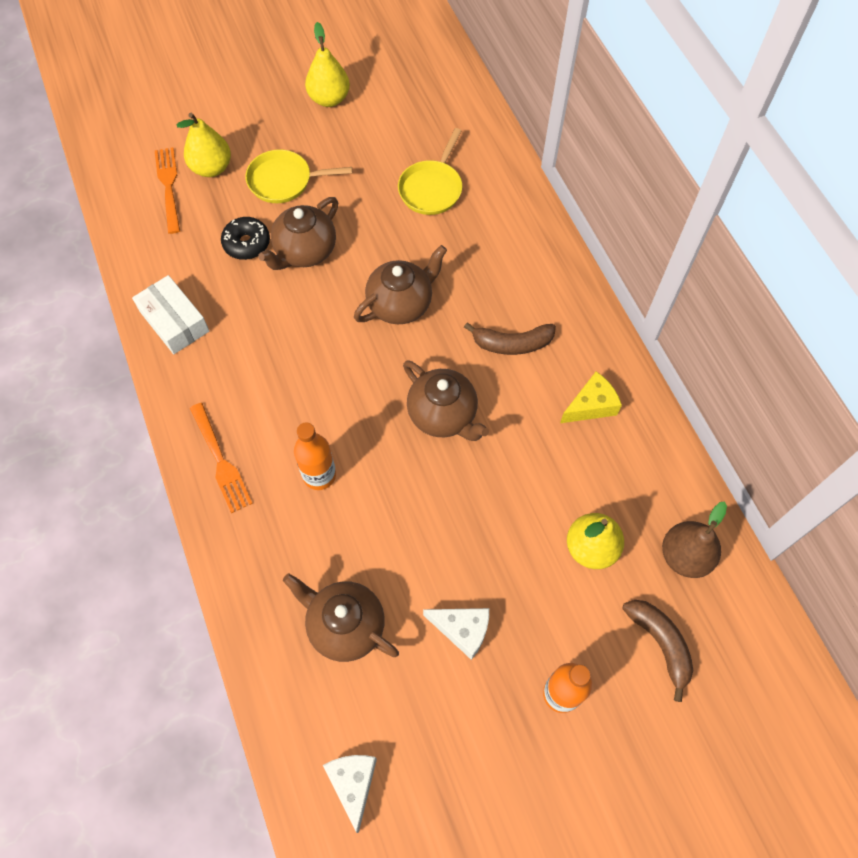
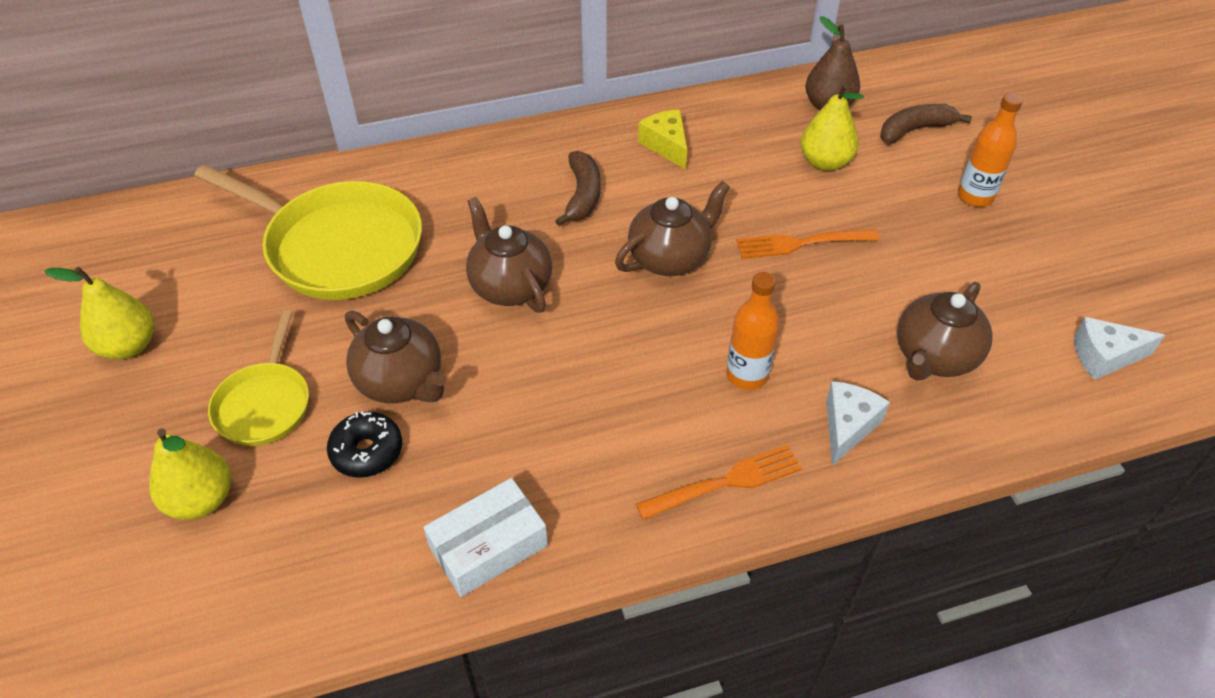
camera: 85 degrees left, 15 degrees down
orange fork [154,147,180,234] -> orange fork moved to [736,229,879,259]
yellow pan [398,128,462,215] -> yellow pan [194,165,422,300], size x1.81
white cheese [423,608,489,660] -> white cheese moved to [826,381,890,466]

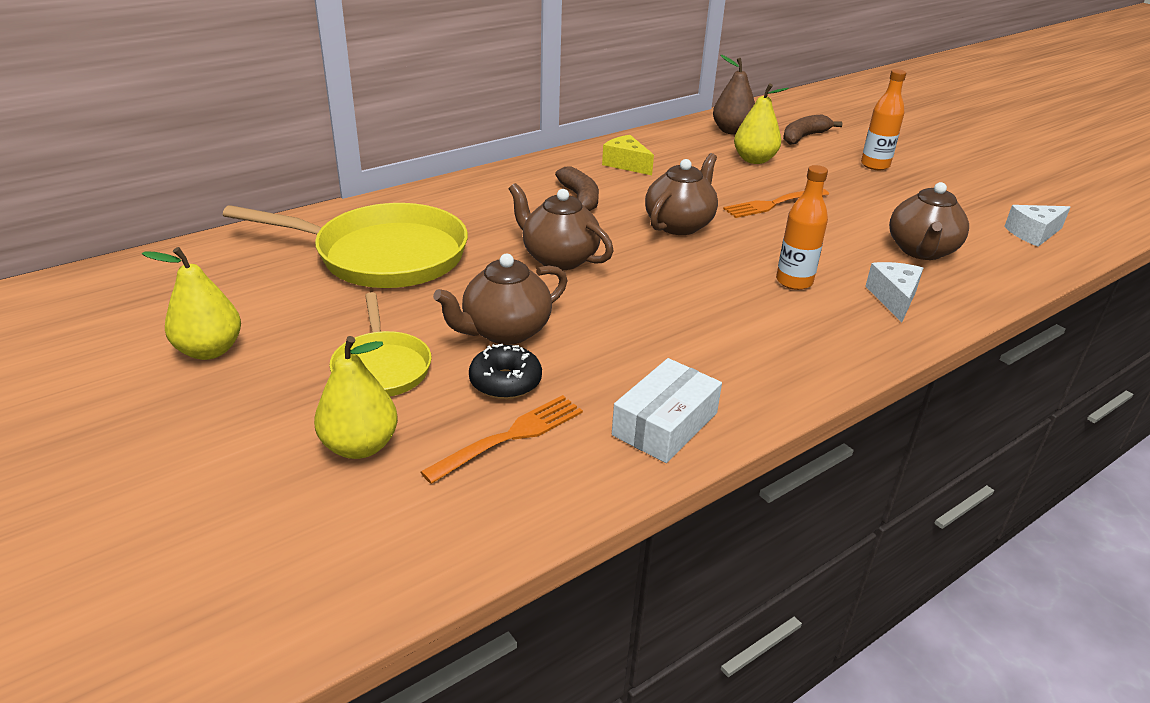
camera: 20 degrees left, 15 degrees down
brown teapot [345,310,447,404] -> brown teapot turned 120 degrees clockwise [433,254,567,345]
orange fork [636,445,802,520] -> orange fork moved to [421,395,583,484]

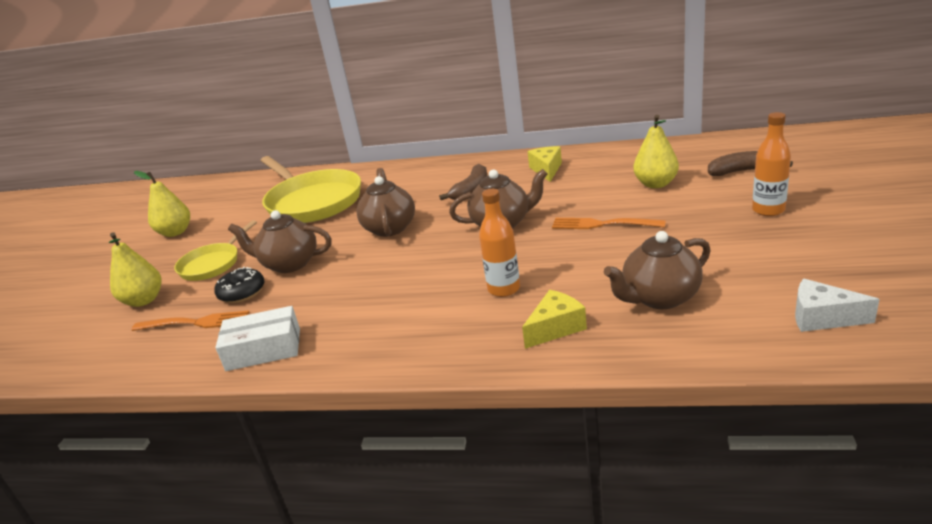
camera: 50 degrees right, 5 degrees down
brown pear [713,55,755,135] -> none
white cheese [865,262,923,323] -> yellow cheese [522,290,587,349]

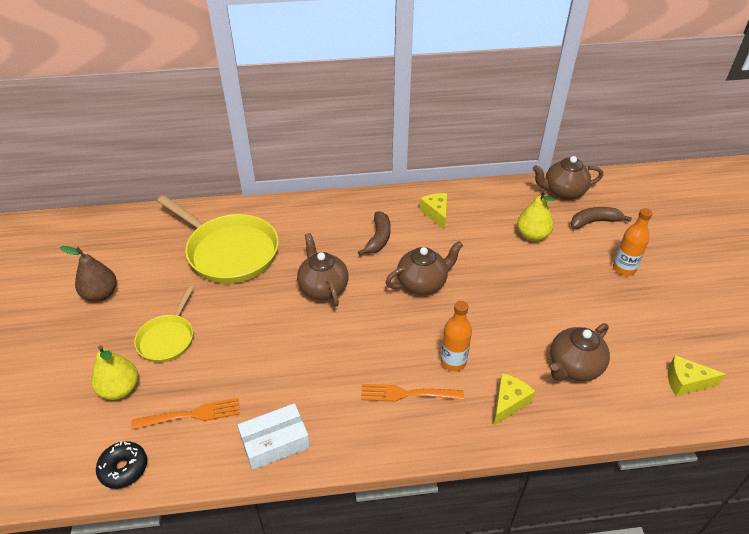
camera: 20 degrees left, 15 degrees up
yellow pear [134,171,190,237] -> brown pear [60,246,117,302]
black donut [214,267,265,303] -> black donut moved to [96,441,147,489]
brown teapot [228,210,332,273] -> brown teapot moved to [533,156,603,200]
orange fork [552,218,666,229] -> orange fork moved to [361,384,464,402]
white cheese [795,279,880,332] -> yellow cheese [668,355,726,396]

